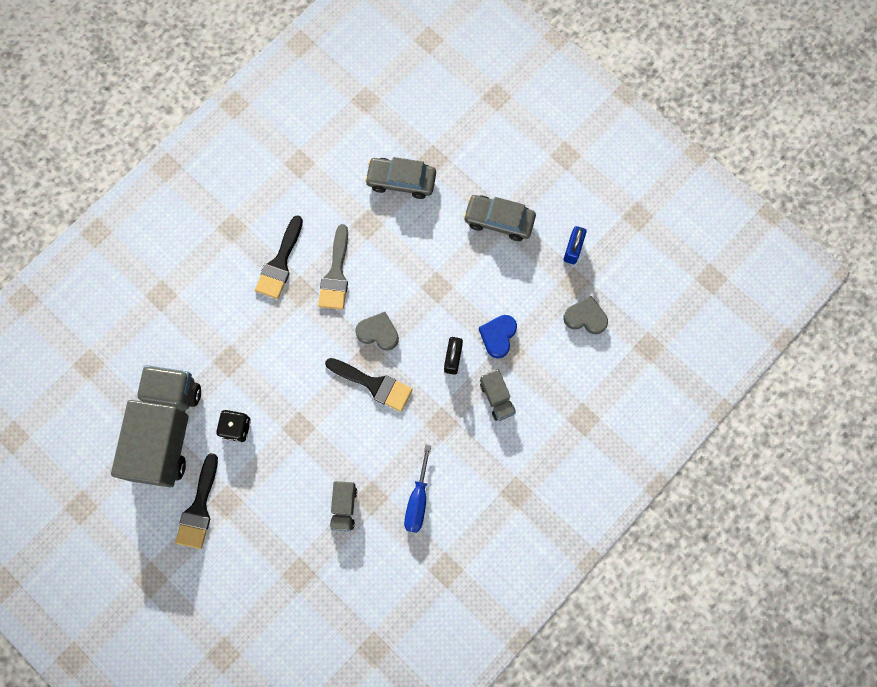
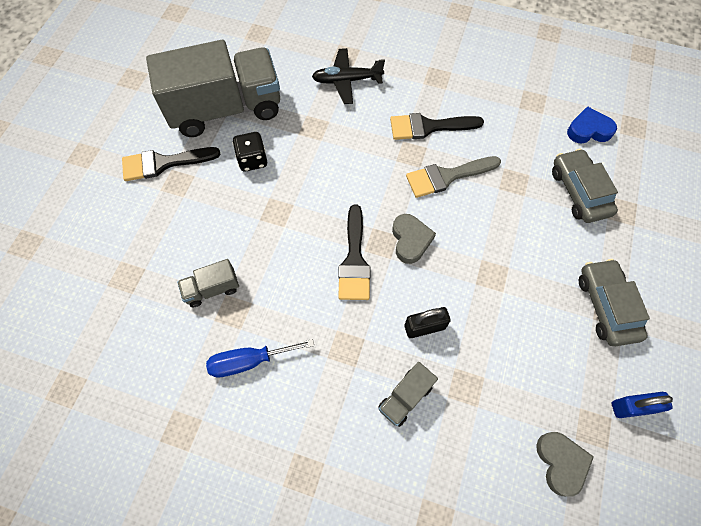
camera: 65 degrees right, 10 degrees down
blue heart [479,315,517,359] -> blue heart moved to [567,106,617,144]
none -> black plane [312,48,385,104]

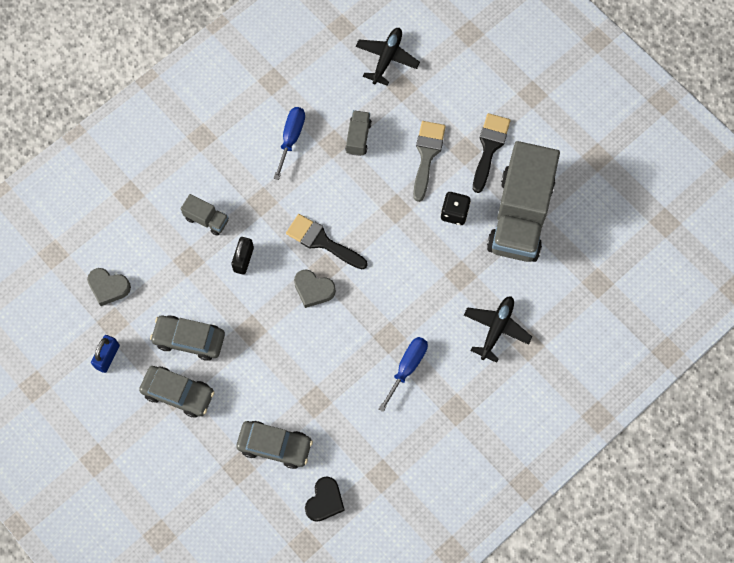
camera: 120 degrees right, 5 degrees up
grey truck [378,362,438,427] -> grey truck turned 135 degrees clockwise [181,194,229,236]
black brush [390,113,484,140] -> blue screwdriver [379,337,428,412]
grey brush [406,156,501,198] -> grey brush moved to [413,121,446,202]
blue heart [567,106,617,144] -> black heart [305,476,345,522]
none -> grey car [150,315,225,361]
none -> black plane [356,28,420,86]

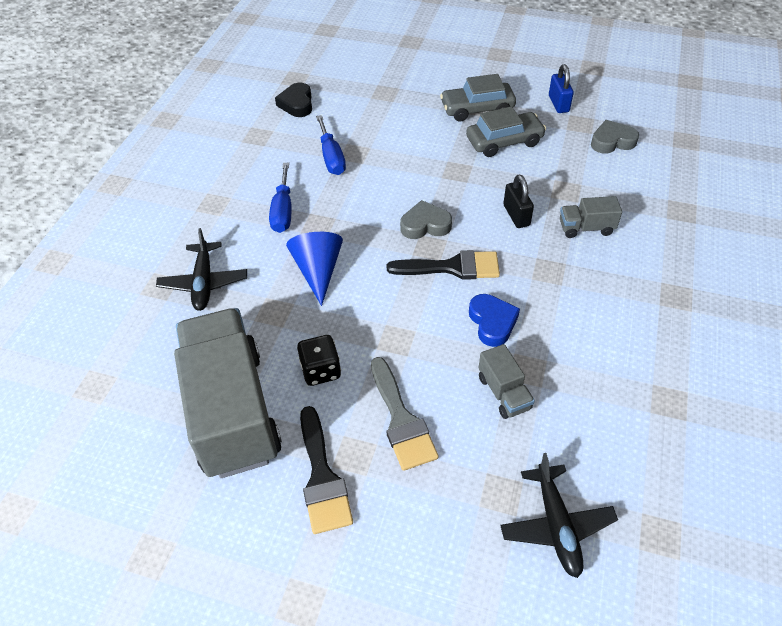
camera: 150 degrees right, 20 degrees down
grey car [236,421,313,469] -> none
blue screwdriver [274,107,305,180] -> blue screwdriver moved to [316,115,346,175]
none -> blue cone [286,232,343,306]
none -> blue heart [469,294,520,347]

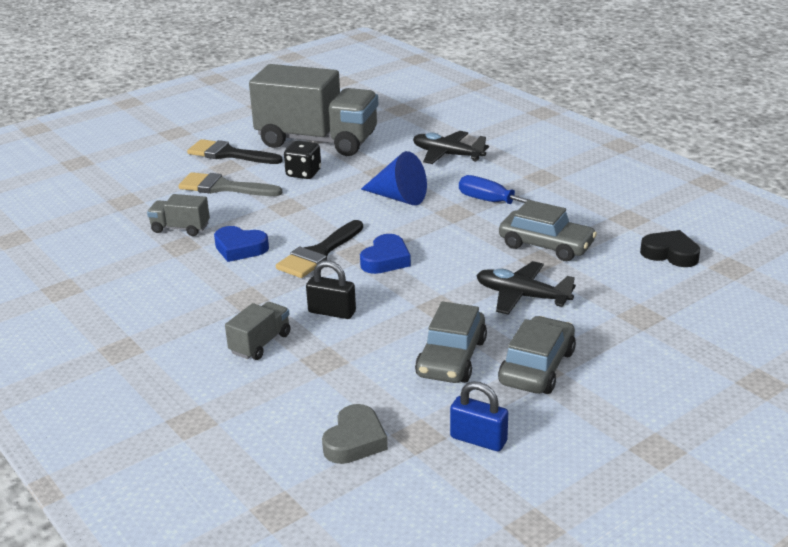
camera: 125 degrees right, 20 degrees down
blue screwdriver [316,115,346,175] -> grey car [499,200,597,261]
grey heart [400,200,452,239] -> blue heart [360,234,411,274]
black plane [500,453,618,578] -> black plane moved to [476,261,576,315]

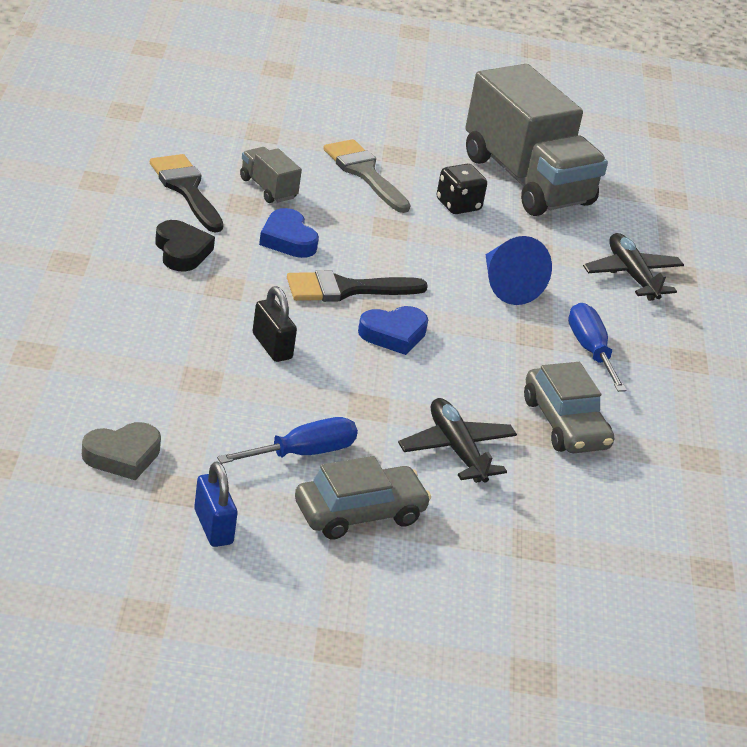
camera: 35 degrees right, 5 degrees up
black brush [187,139,283,164] -> black brush moved to [150,154,224,232]
grey truck [225,302,291,360] -> none
grey car [415,301,487,383] -> blue screwdriver [217,417,358,464]
black heart [640,230,700,267] -> black heart moved to [155,220,215,271]

